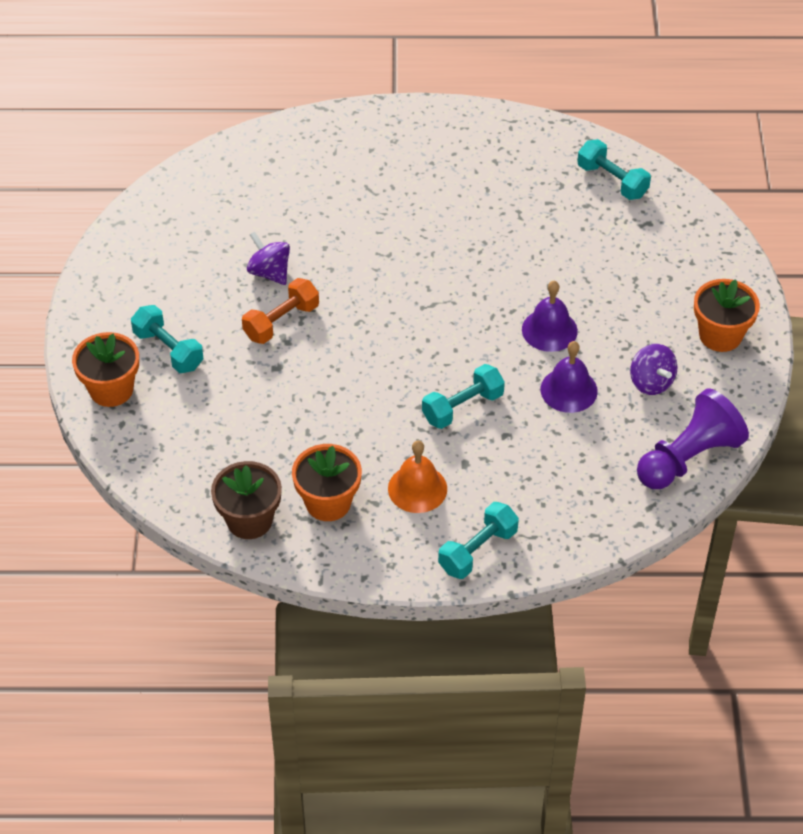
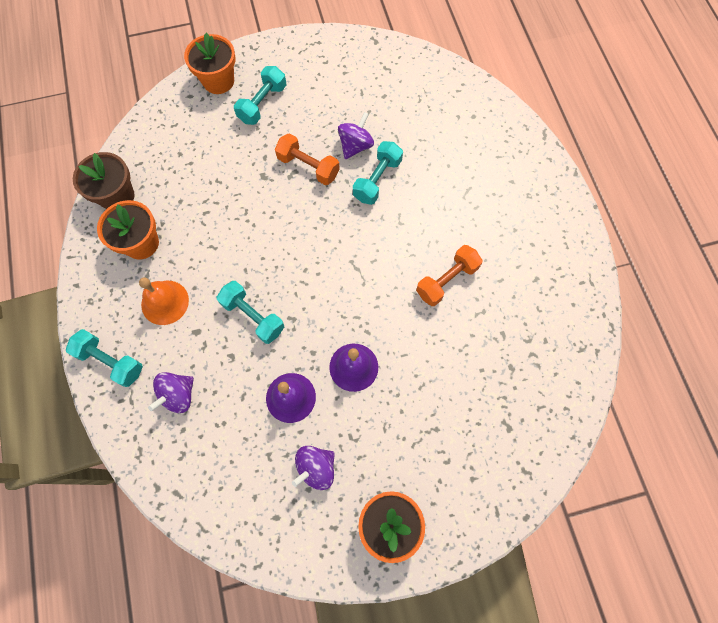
camera: 75 degrees right, 20 degrees up
turquoise dumbbell [577,139,651,200] -> turquoise dumbbell moved to [353,141,403,205]
purple pawn [637,388,749,489] -> none
none -> purple spinning top [148,372,194,413]
none -> orange dumbbell [416,245,483,306]

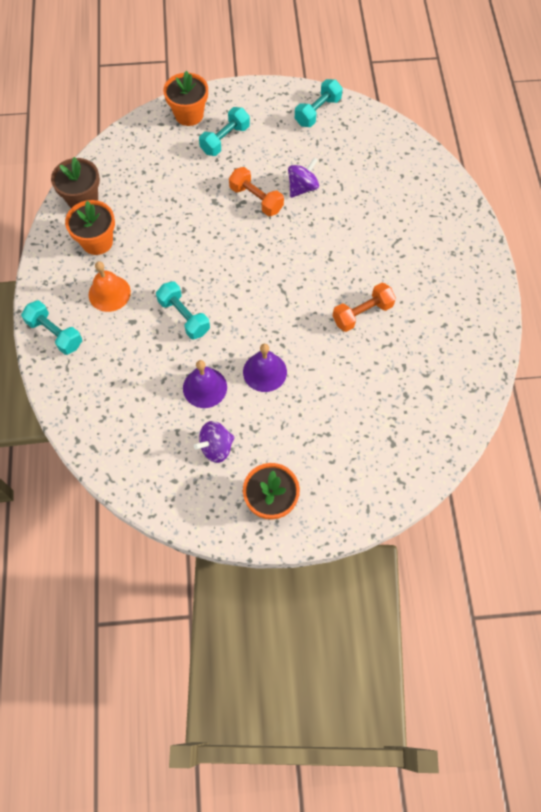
camera: 10 degrees right, 5 degrees down
purple spinning top [148,372,194,413] -> none
turquoise dumbbell [353,141,403,205] -> turquoise dumbbell moved to [295,79,343,127]

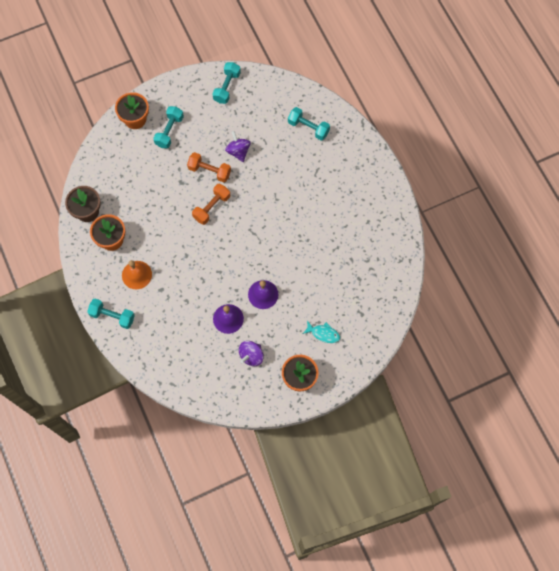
camera: 20 degrees left, 5 degrees up
turquoise dumbbell [156,281,210,339] -> turquoise dumbbell moved to [288,107,330,140]
purple spinning top [288,158,319,198] -> purple spinning top turned 45 degrees counterclockwise [225,131,251,162]
orange dumbbell [333,283,396,332] -> orange dumbbell moved to [192,184,230,225]
none -> turquoise fish [303,320,340,343]

